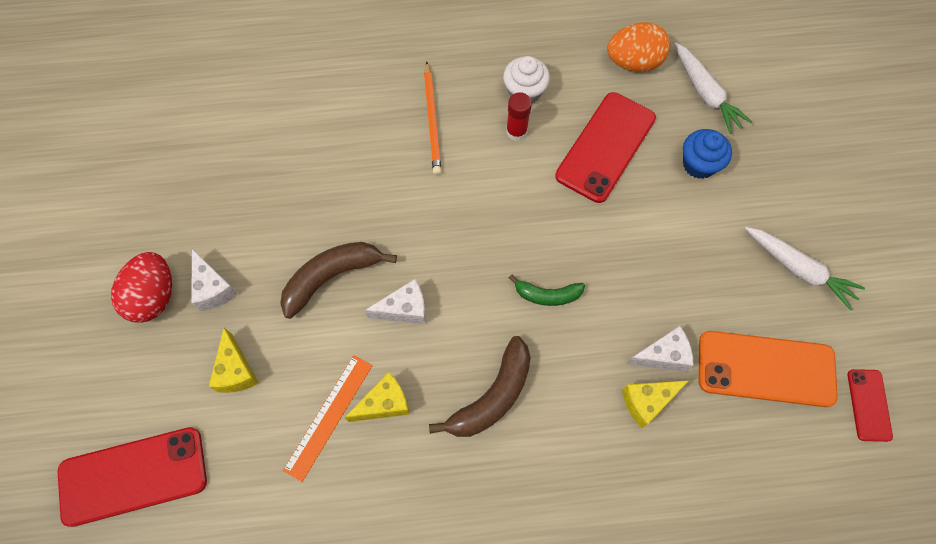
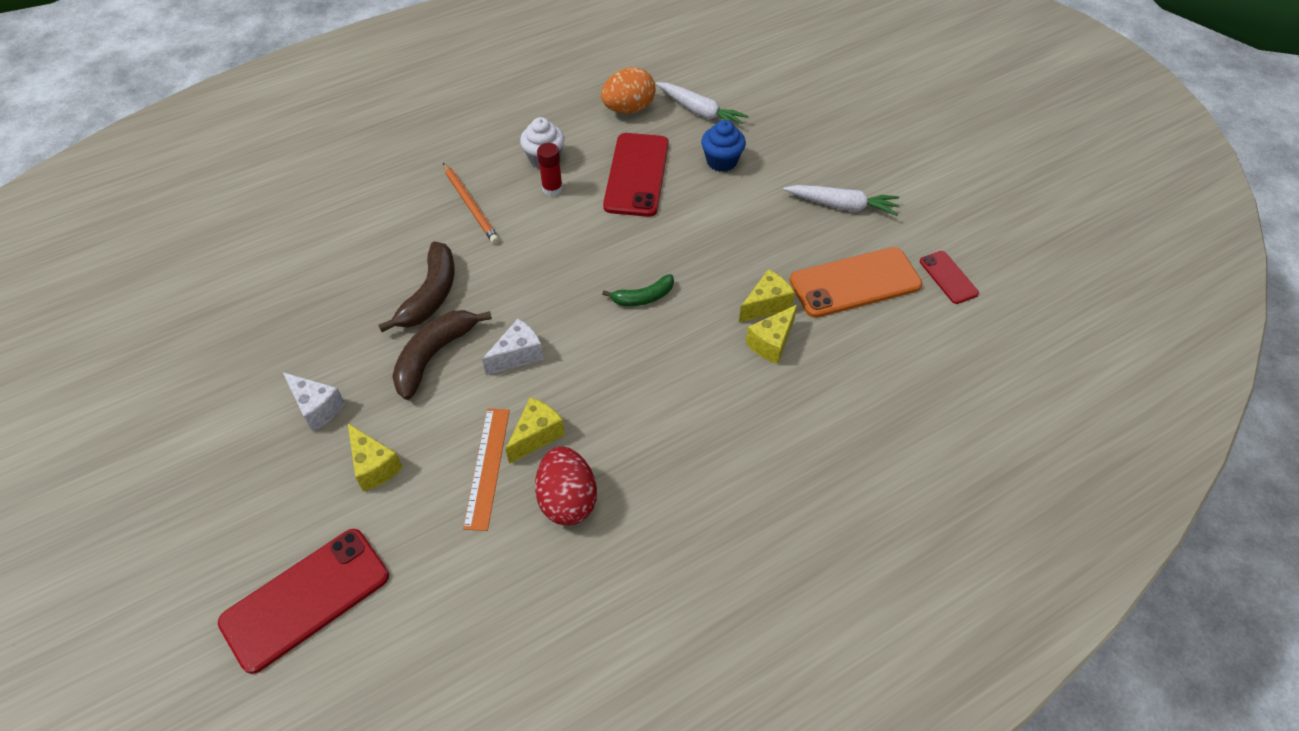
camera: 25 degrees left, 15 degrees down
red egg [111,252,172,323] -> red egg moved to [535,447,597,525]
brown banana [429,336,531,437] -> brown banana moved to [378,241,455,332]
white cheese [626,326,693,372] -> yellow cheese [739,269,795,323]

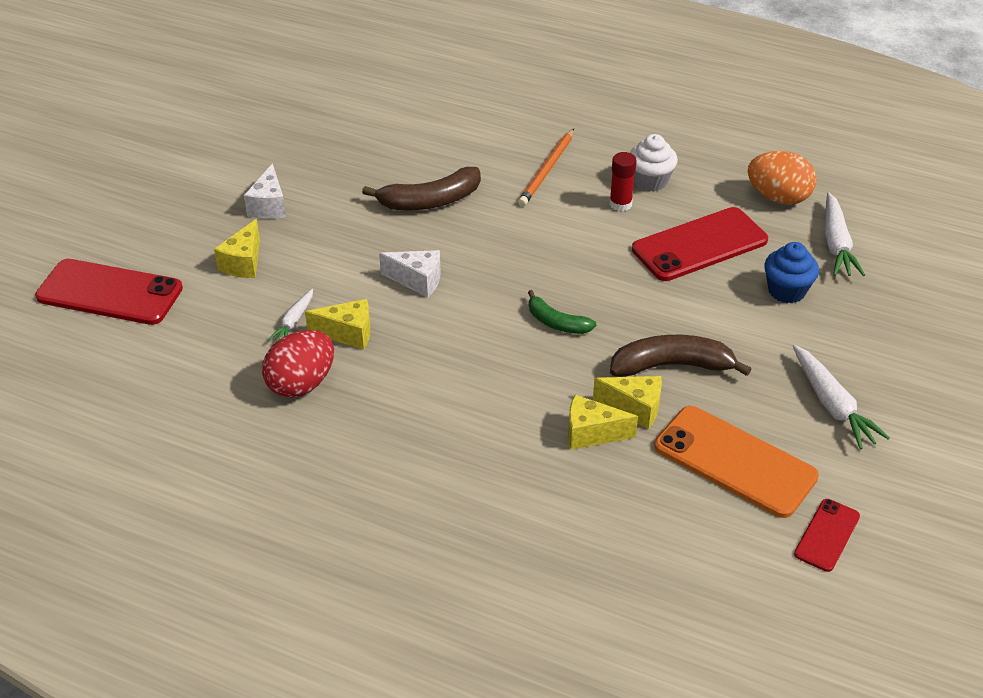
camera: 55 degrees right, 10 degrees down
brown banana [392,310,492,400] -> brown banana moved to [610,335,752,377]
orange ruler [463,408,510,531] -> white carrot [268,289,313,342]

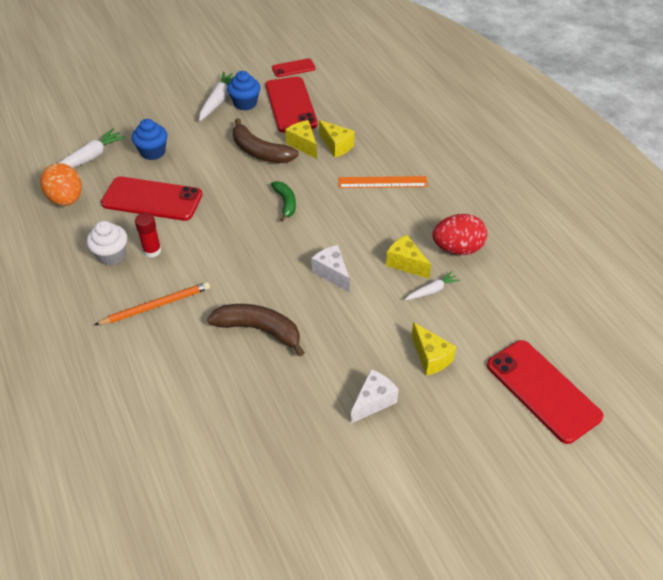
camera: 140 degrees left, 5 degrees up
yellow cheese [214,219,260,278] -> yellow cheese turned 90 degrees clockwise [412,322,456,376]
orange phone [654,406,819,518] -> red phone [265,77,318,133]
none -> blue cupcake [227,71,260,111]
none -> orange ruler [338,176,428,188]

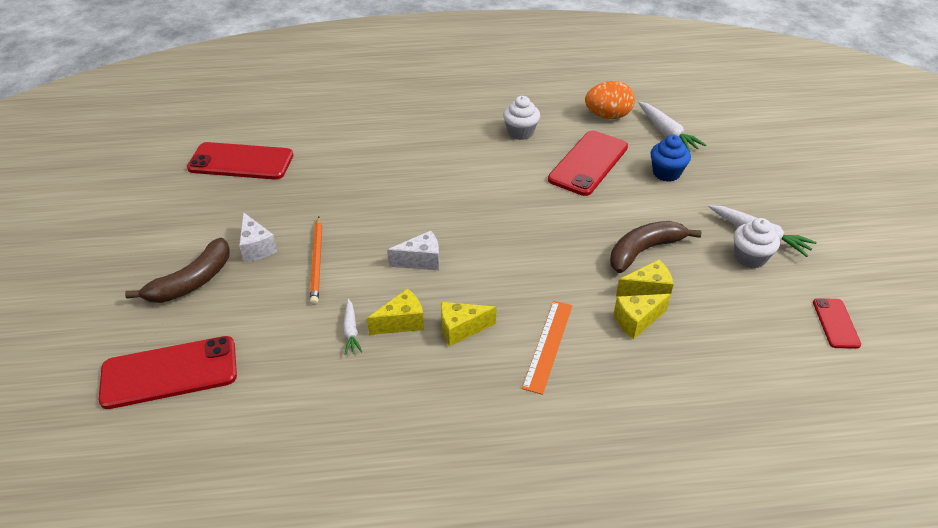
camera: 110 degrees right, 5 degrees down
orange pencil [94,282,210,325] -> orange pencil moved to [310,217,322,305]
red glue stick [135,213,161,258] -> none
brown banana [207,304,305,357] -> brown banana moved to [125,238,229,303]
blue cupcake [227,71,260,111] -> white cupcake [734,218,780,268]
red phone [265,77,318,133] -> red phone moved to [187,142,293,180]
green banana [271,181,296,222] -> none
yellow cheese [412,322,456,376] -> yellow cheese moved to [441,302,497,347]
red egg [432,214,487,255] -> none

